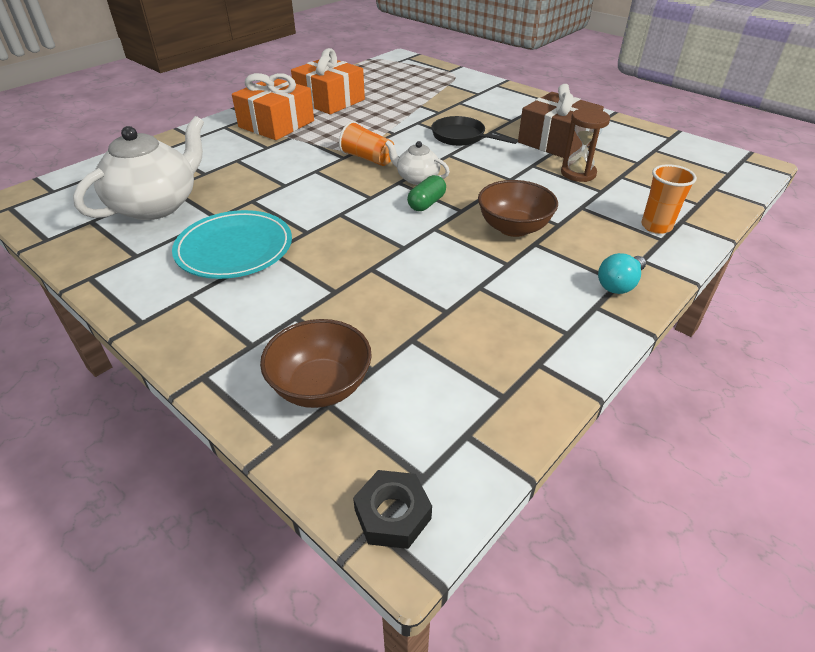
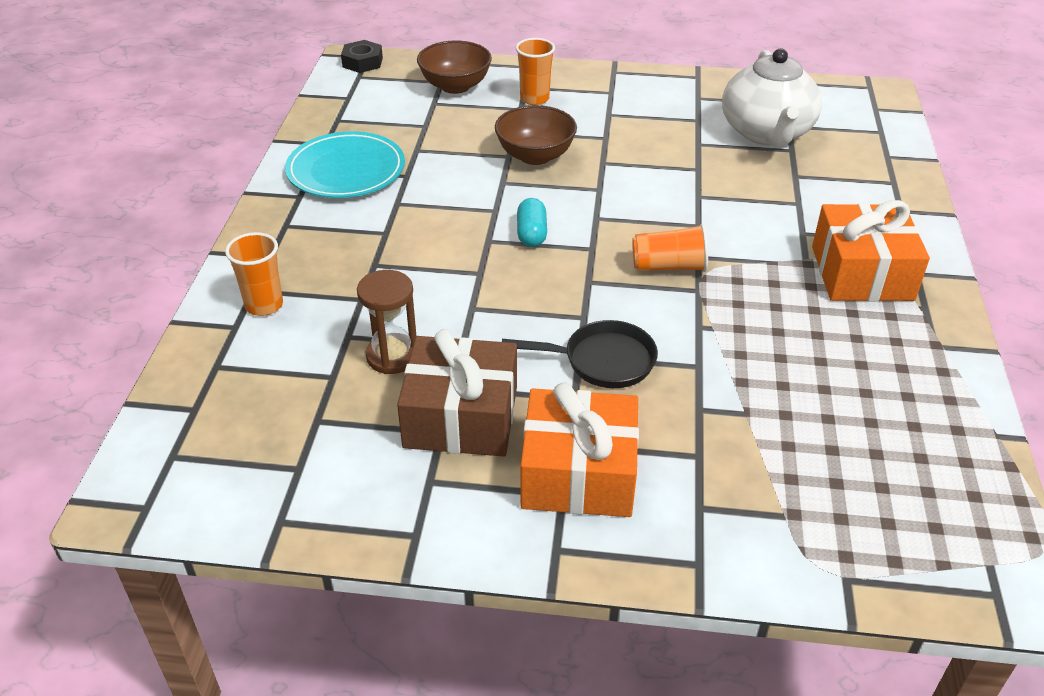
camera: 145 degrees right, 0 degrees up
turquoise plate [172,210,292,279] -> turquoise plate moved to [285,131,405,198]
orange gift [291,48,365,114] -> orange gift moved to [521,383,639,517]
white teapot [385,140,450,185] -> none
green capsule [407,175,446,211] -> turquoise capsule [517,198,547,247]
brown bowl [478,180,558,237] -> brown bowl moved to [495,105,577,165]
turquoise light bulb [598,253,646,294] -> none
none -> orange cup [516,38,555,105]

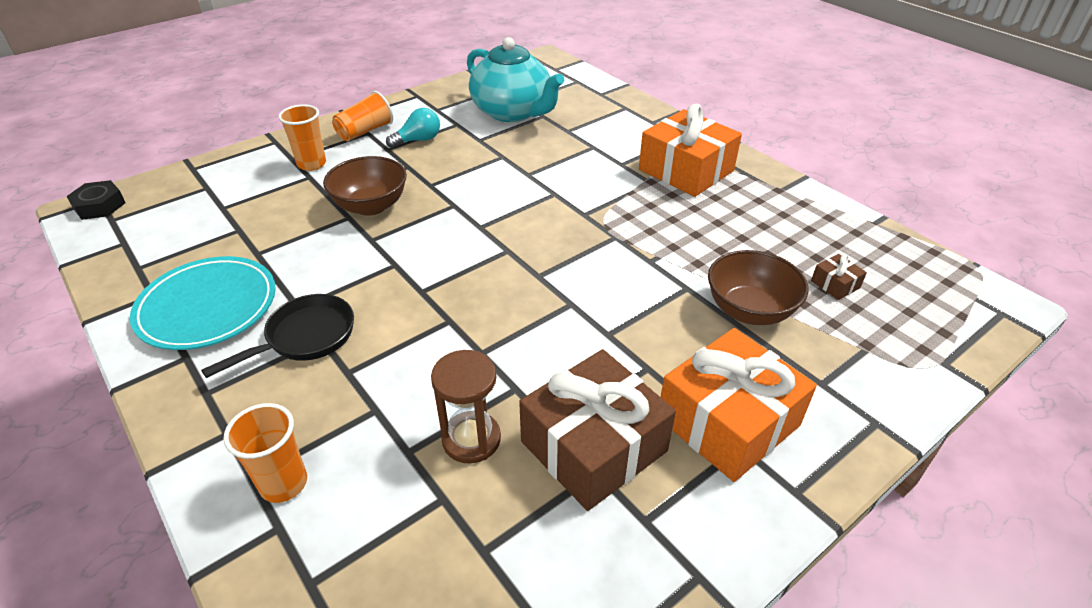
camera: 45 degrees left, 0 degrees up
brown bowl [417,40,492,94] -> brown bowl moved to [708,250,809,325]
black pan [502,320,658,388] -> black pan moved to [201,294,354,378]
turquoise capsule [517,198,547,247] -> none
orange cup [632,224,708,272] -> orange cup moved to [332,91,393,141]
white teapot [722,48,822,146] -> turquoise teapot [467,37,565,122]
none -> turquoise light bulb [386,108,440,148]
none -> brown gift [811,254,867,300]

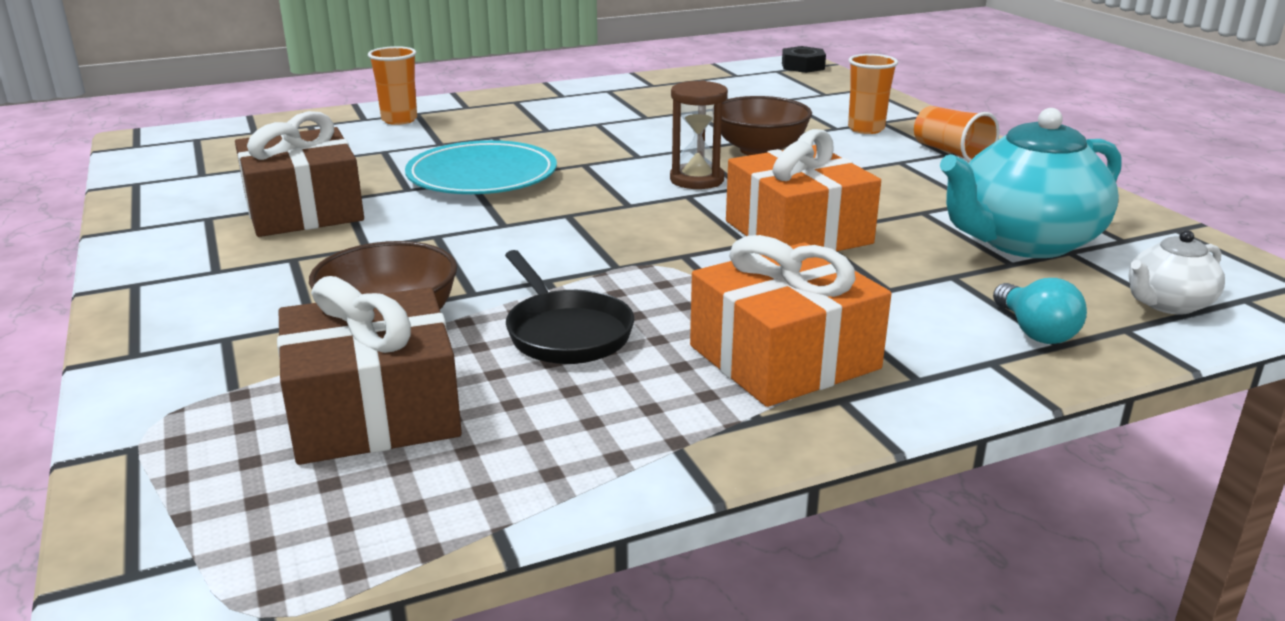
camera: 105 degrees right, 15 degrees down
turquoise plate [130,256,276,350] -> turquoise plate moved to [405,140,557,194]
black pan [201,294,354,378] -> black pan moved to [505,250,634,364]
turquoise light bulb [386,108,440,148] -> turquoise light bulb moved to [993,278,1087,344]
brown hourglass [431,350,501,464] -> brown hourglass moved to [670,81,728,189]
orange gift [661,328,817,482] -> orange gift moved to [726,129,881,251]
brown gift [811,254,867,300] -> brown gift [277,276,462,465], size x2.46
none -> white teapot [1129,230,1225,314]

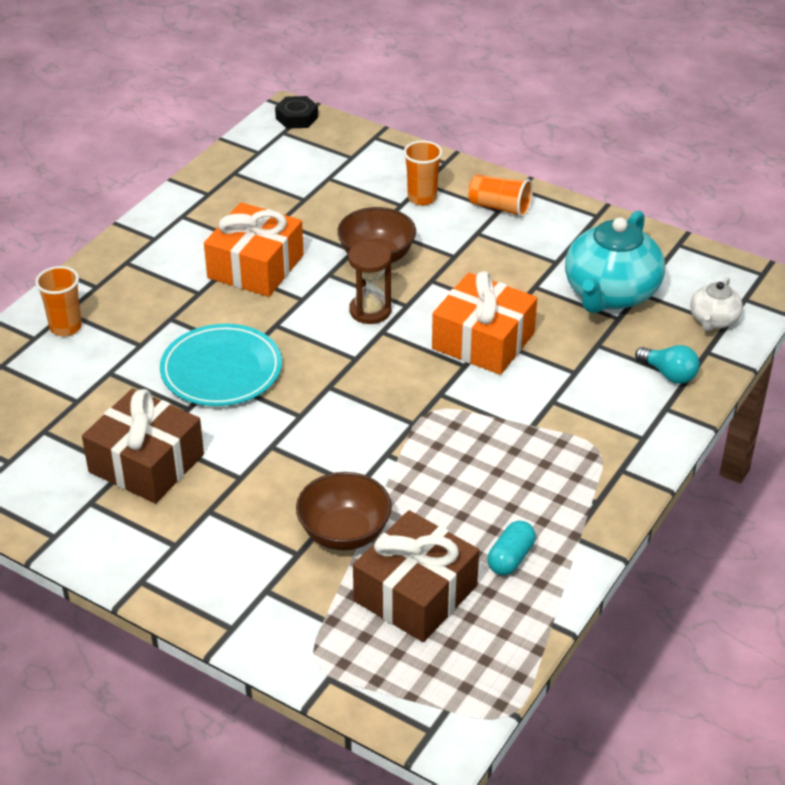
camera: 35 degrees left, 15 degrees up
black pan [505,250,634,364] -> none
orange gift [690,235,891,407] -> orange gift moved to [204,202,304,297]
none -> turquoise capsule [487,521,536,575]

